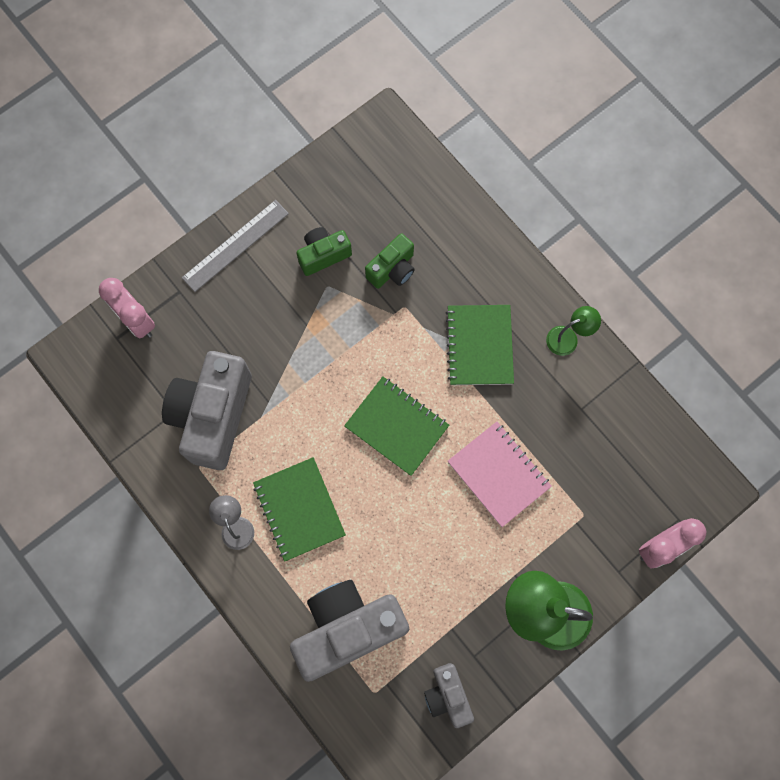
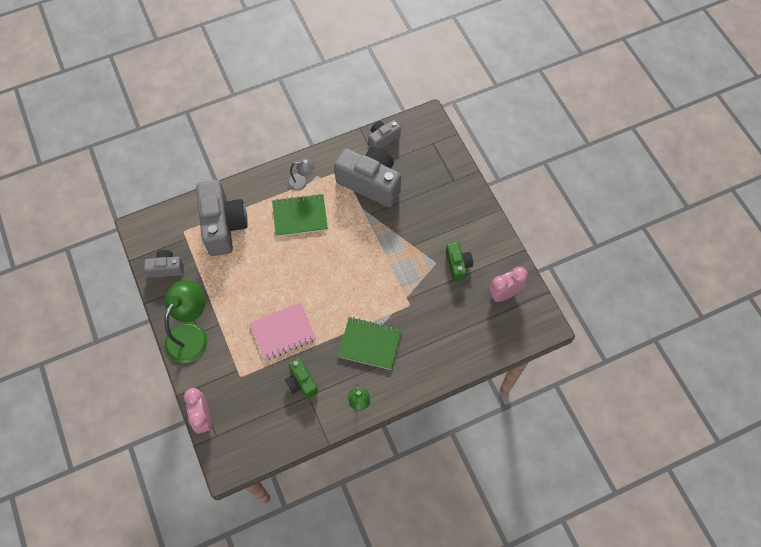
camera: 105 degrees right, 10 degrees down
pink clock [99,278,155,339] -> pink clock moved to [488,267,528,302]
grey ruler [182,200,289,292] -> none
green notebook [344,377,449,476] -> none
green camera [365,233,415,289] -> green camera moved to [285,358,318,399]
none -> grey camera [369,120,401,149]

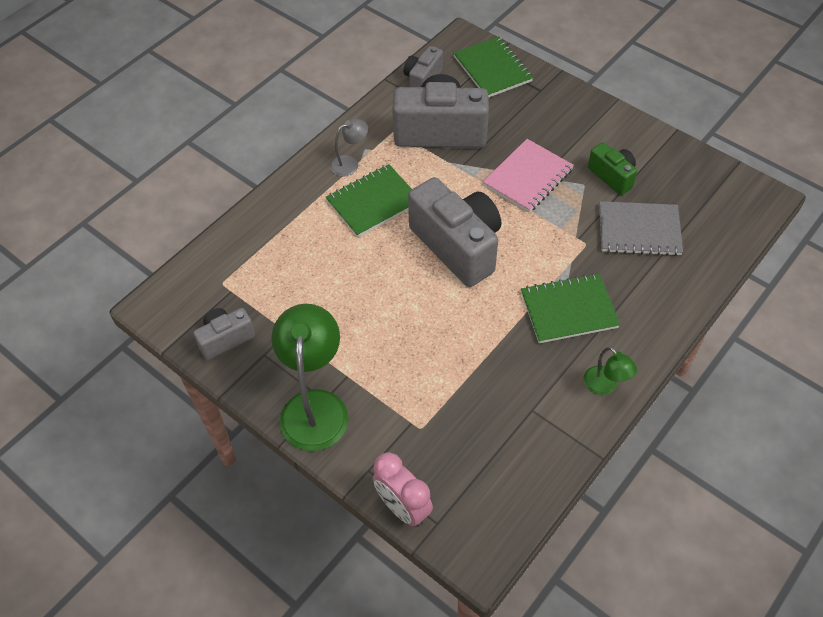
camera: 25 degrees left, 10 degrees down
grey camera [196,180,248,256] -> grey camera moved to [408,177,501,287]
pink notebook [250,302,316,361] -> pink notebook moved to [483,139,574,213]
green camera [285,358,318,399] -> none
pink clock [488,267,528,302] -> none
none -> green notebook [454,36,533,97]
none -> grey notebook [599,201,683,256]

